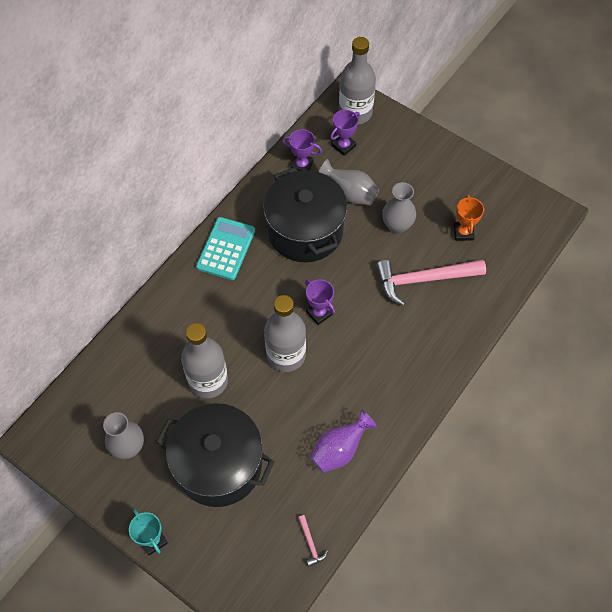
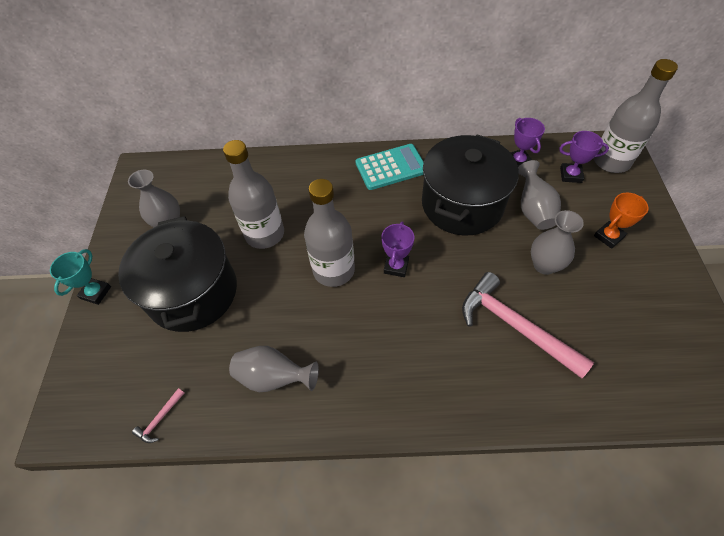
camera: 55 degrees right, 5 degrees down
purple vase [310,410,377,473] -> grey vase [229,346,319,392]
orange trophy [453,195,484,241] -> orange trophy moved to [594,193,649,249]

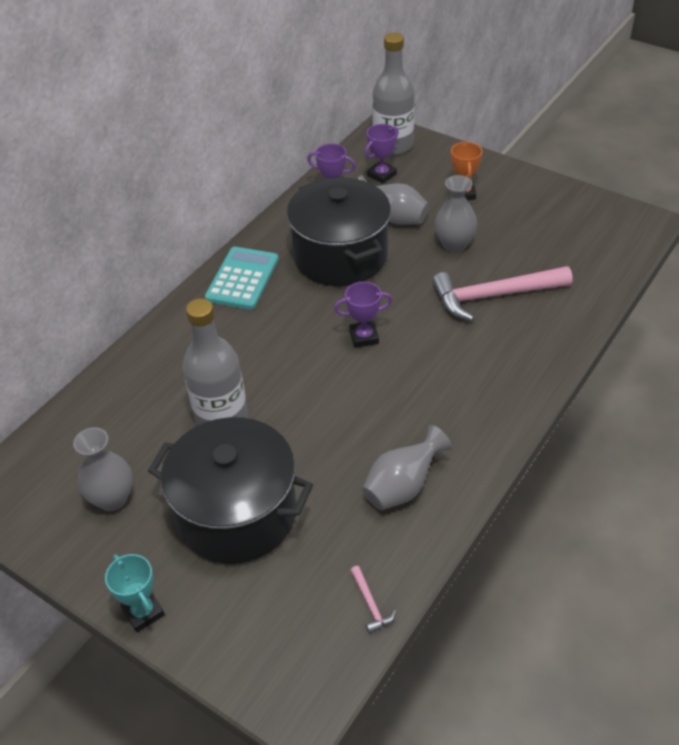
camera: 55 degrees left, 10 degrees down
grey bottle [304,179,355,287] -> none
purple trophy [381,222,414,277] -> purple trophy turned 60 degrees counterclockwise [334,282,393,348]

